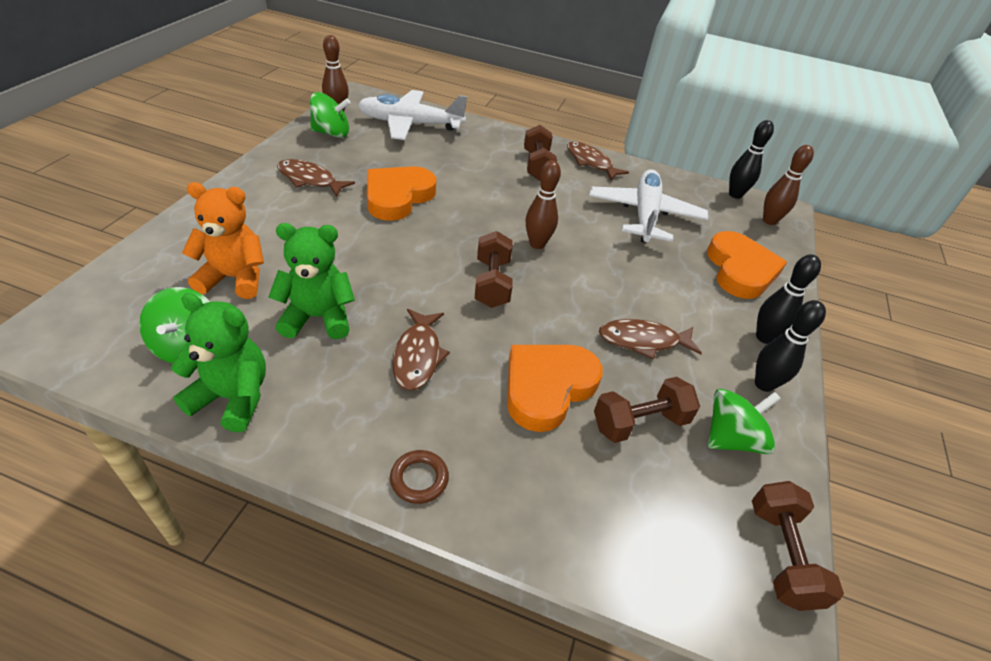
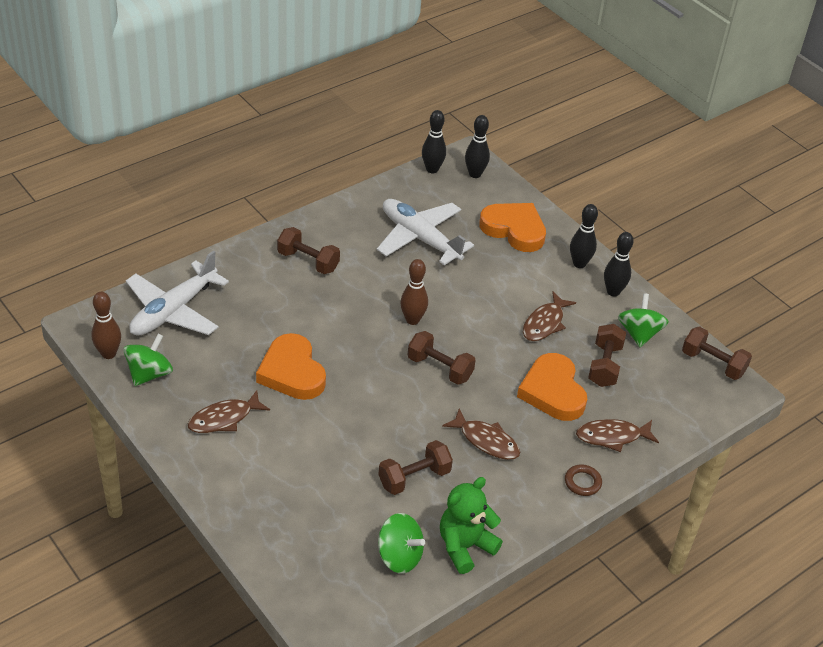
camera: 55 degrees left, 0 degrees up
orange teddy bear [182,182,264,299] -> none
green teddy bear [268,223,355,339] -> brown dumbbell [378,440,453,495]
brown fish [567,141,629,180] -> brown fish moved to [576,419,659,452]
brown bowling pin [763,145,814,225] -> black bowling pin [465,115,490,178]

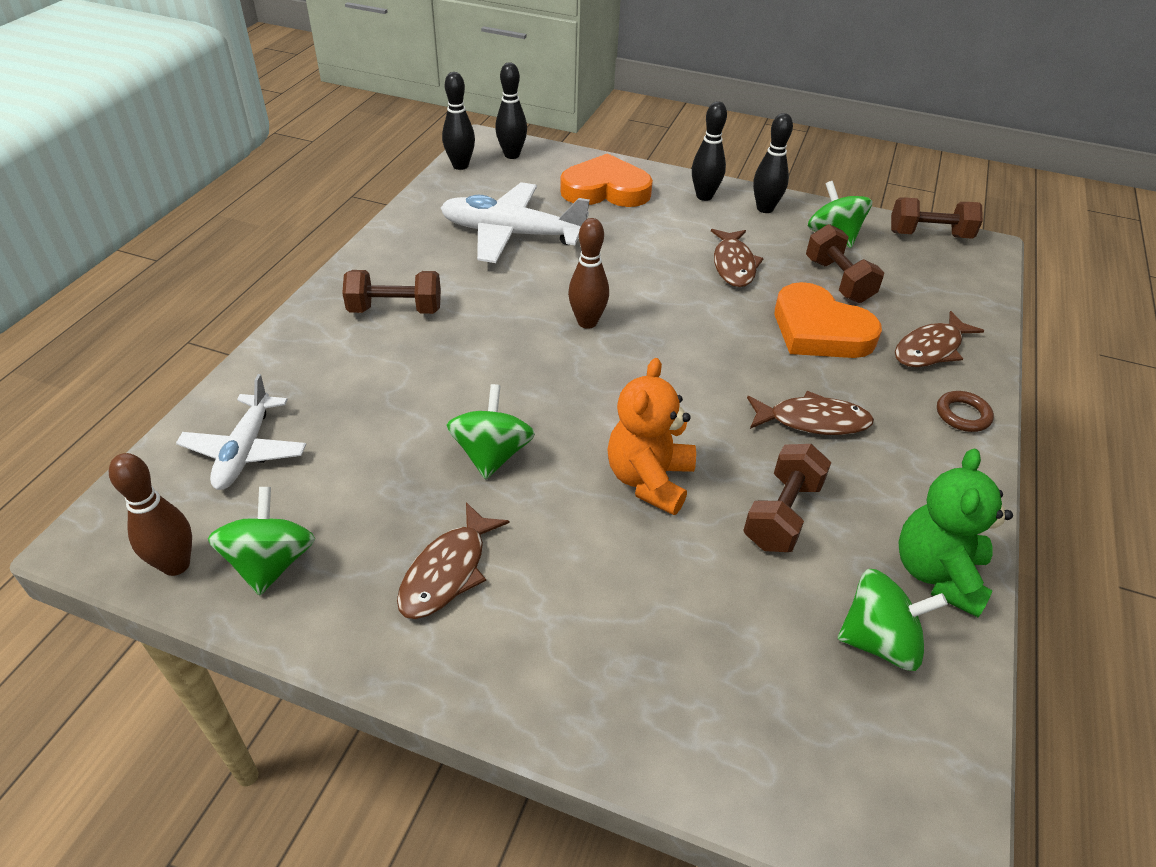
camera: 30 degrees left, 0 degrees up
white plane [126,250,229,335] -> white plane [176,374,306,490], size x0.65
orange heart [256,333,326,400] -> green spinning top [446,384,535,479]
brown dumbbell [408,331,476,385] -> none
none -> orange teddy bear [607,358,696,515]

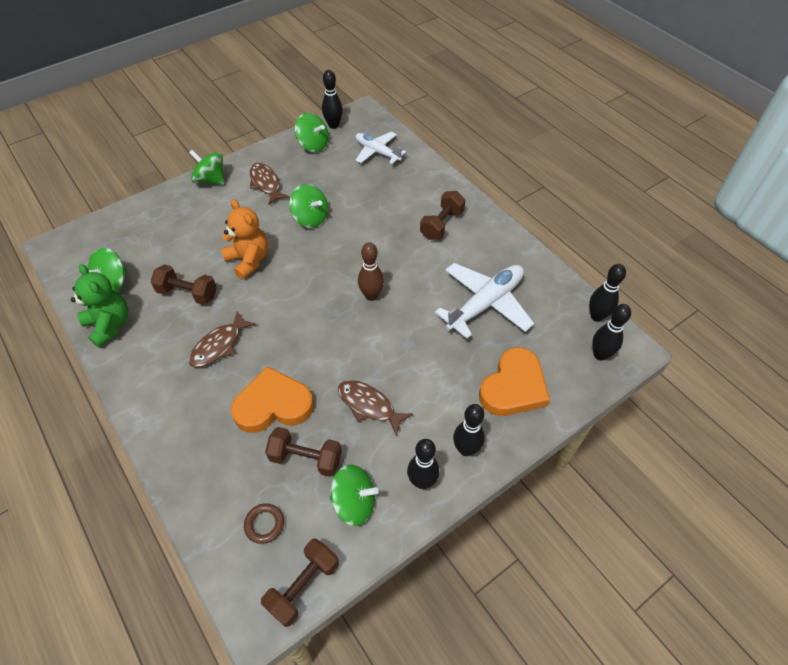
camera: 125 degrees right, 10 degrees up
brown bowling pin [109,453,192,576] -> black bowling pin [322,70,343,129]
brown dumbbell [743,444,831,552] -> brown dumbbell turned 45 degrees counterclockwise [151,264,217,305]
brown fish [895,311,984,367] -> none
brown ring [937,391,994,432] -> brown ring moved to [244,503,284,544]
none -> green spinning top [189,150,225,185]

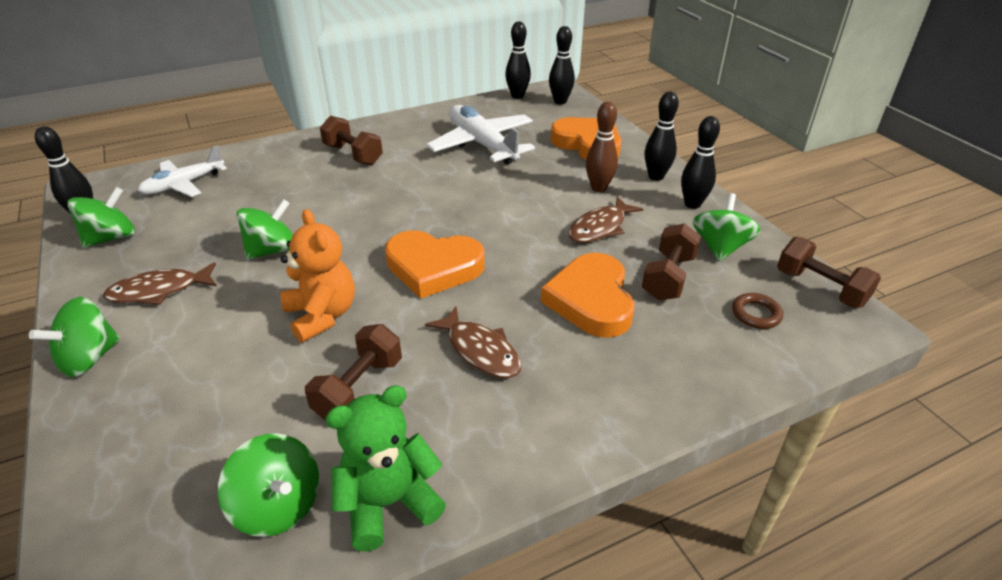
camera: 80 degrees left, 15 degrees down
orange teddy bear [221,199,268,280] -> orange teddy bear turned 90 degrees clockwise [281,209,355,343]
brown bowling pin [358,242,384,301] -> brown bowling pin moved to [586,102,618,192]
none -> orange heart [385,230,485,299]

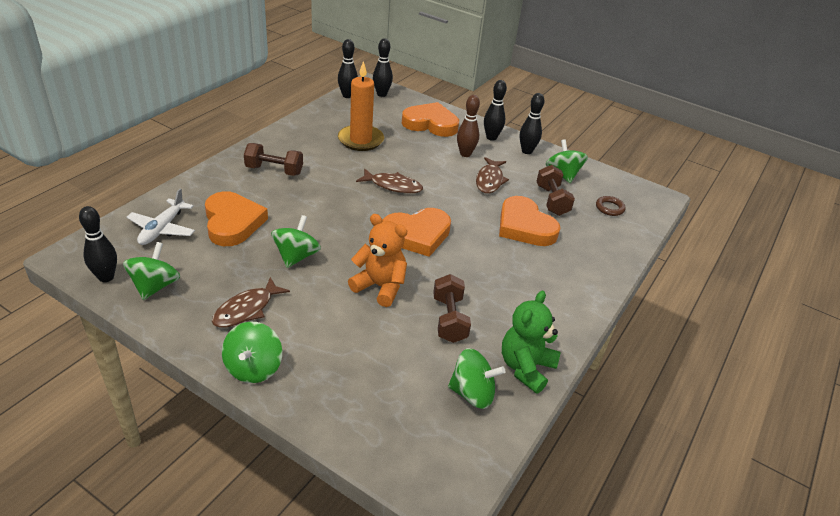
camera: 35 degrees left, 0 degrees up
brown fish [425,306,521,378] -> brown fish moved to [356,169,423,193]
white plane [426,105,535,165] -> orange candle [338,61,384,151]
brown dumbbell [777,237,881,308] -> none
none -> orange heart [205,191,268,246]

